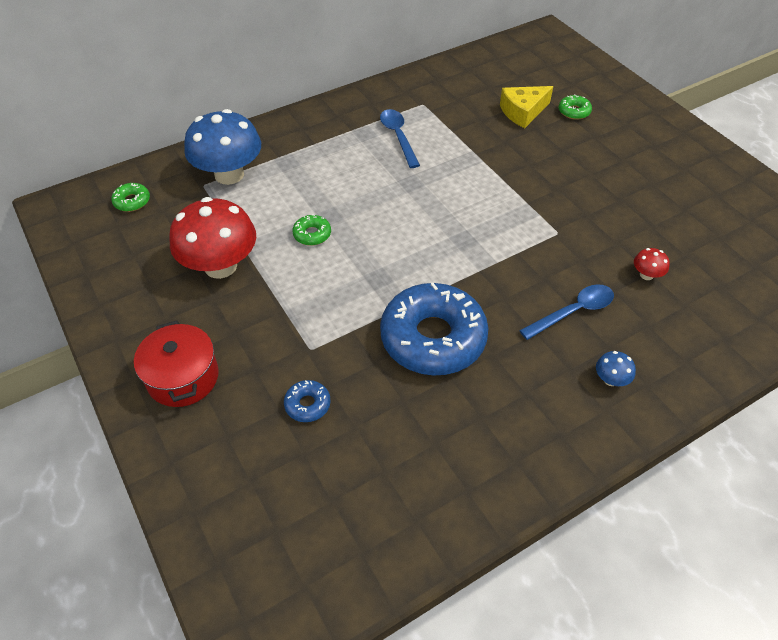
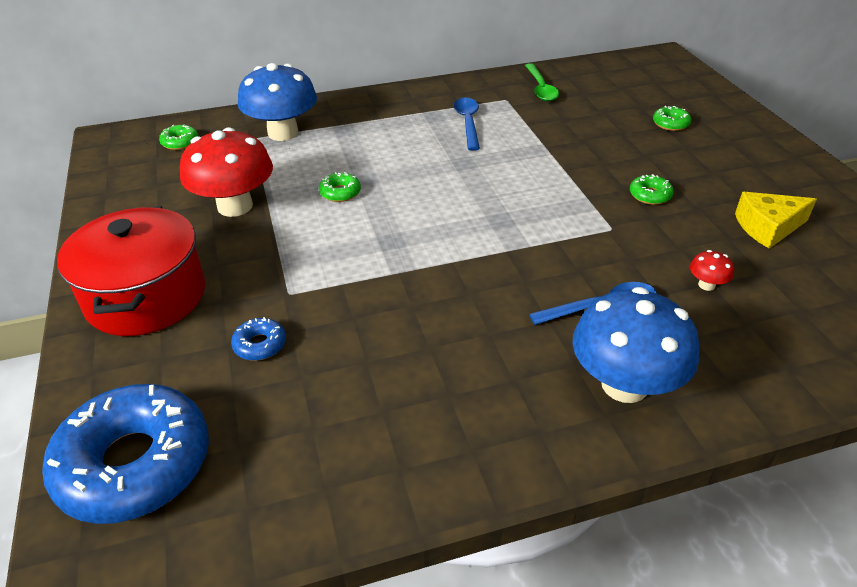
camera: 15 degrees right, 10 degrees down
red pot [134,320,219,407] -> red pot [57,206,205,336], size x1.51
blue donut [380,283,489,376] -> blue donut moved to [42,384,209,524]
yellow cheese [500,86,553,128] -> yellow cheese moved to [735,192,817,249]
blue mushroom [596,351,636,386] -> blue mushroom [572,287,699,403], size x2.44
none -> green spoon [525,63,559,101]
none -> green donut [630,174,674,205]

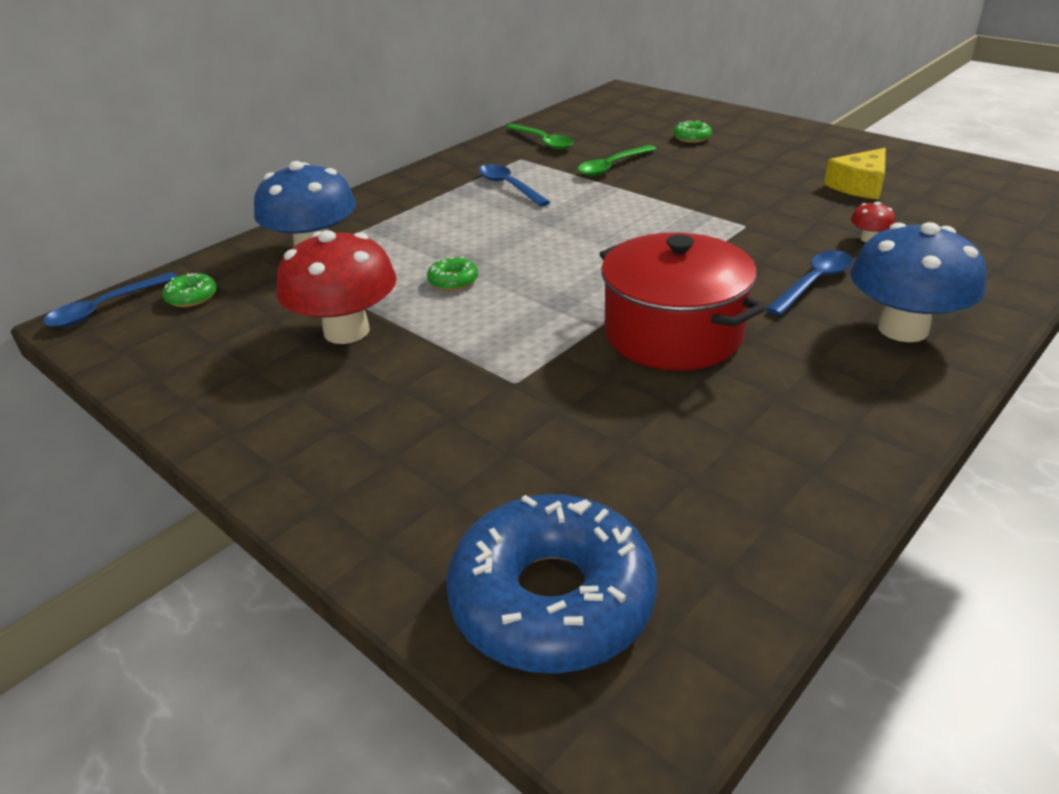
camera: 30 degrees left, 5 degrees down
red pot [57,206,205,336] -> red pot moved to [600,233,765,371]
blue donut [231,317,286,361] -> none
green donut [630,174,674,205] -> none
none -> blue spoon [43,272,178,327]
none -> green spoon [578,145,656,176]

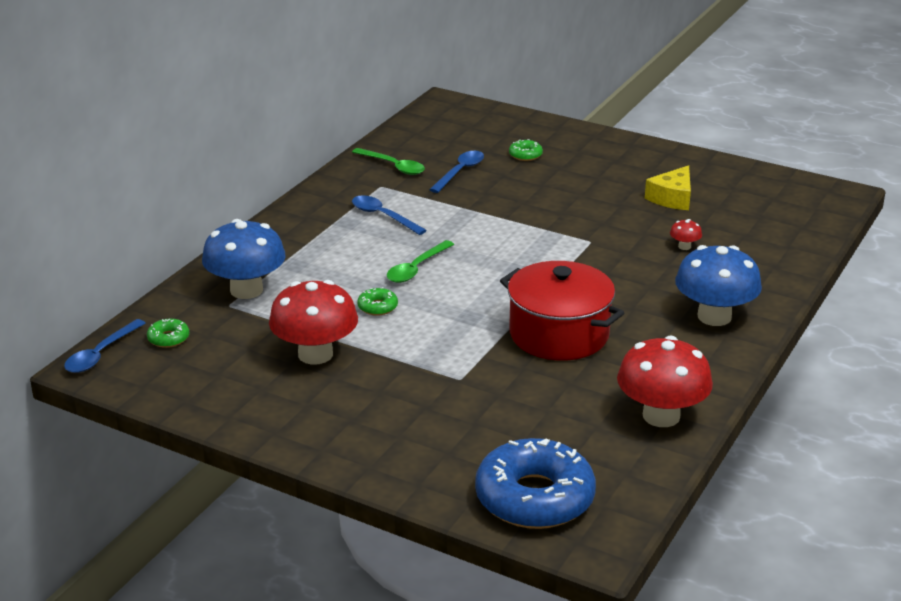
camera: 15 degrees left, 5 degrees down
green spoon [578,145,656,176] -> green spoon moved to [387,240,454,283]
blue spoon [766,250,853,316] -> blue spoon moved to [429,151,484,193]
none -> red mushroom [617,336,713,427]

